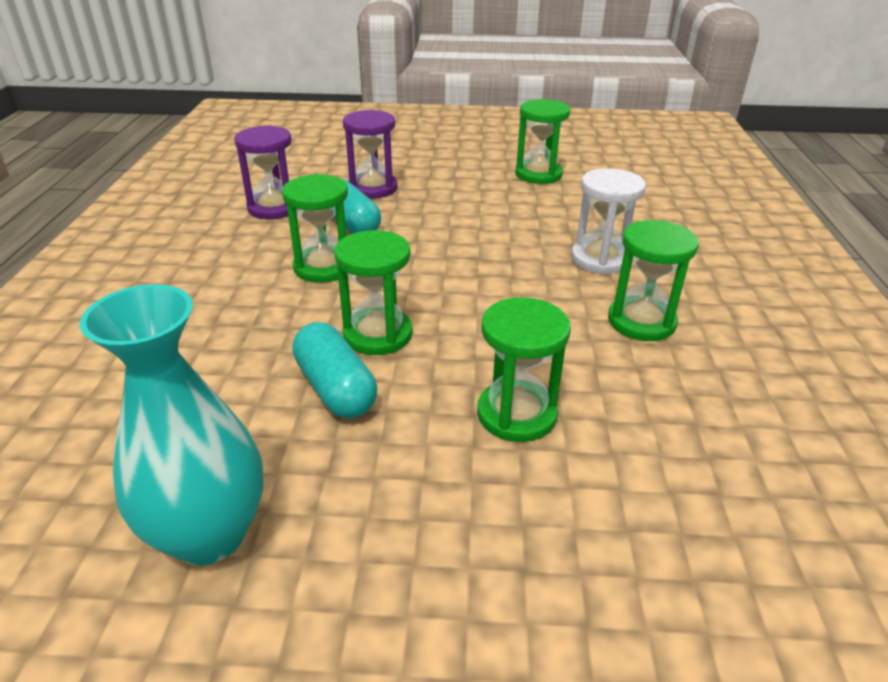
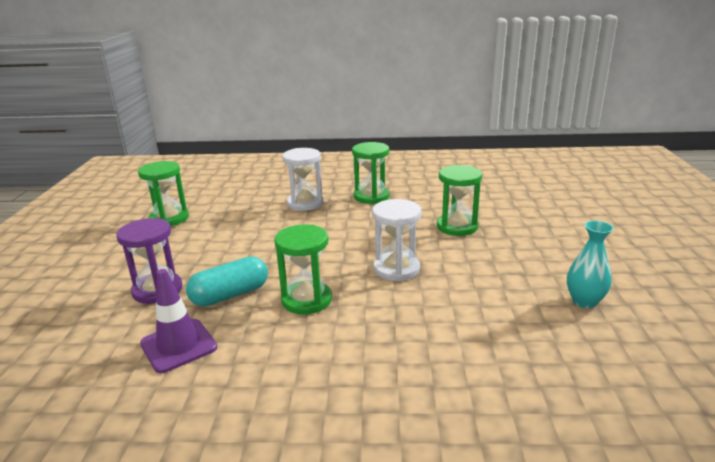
camera: 90 degrees left, 10 degrees down
turquoise vase [80,284,263,565] -> turquoise vase [567,221,614,308], size x0.58
purple hourglass [234,125,292,219] -> purple traffic cone [140,269,217,373]
turquoise capsule [292,322,377,418] -> none
green hourglass [334,230,412,355] -> white hourglass [372,199,421,281]

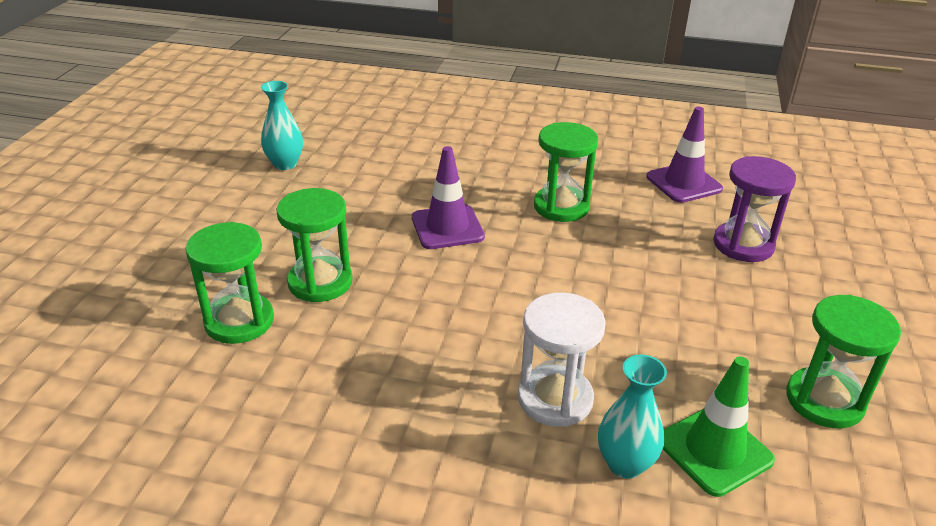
camera: 170 degrees left, 10 degrees up
turquoise capsule [186,256,268,306] -> none
green hourglass [352,142,390,204] -> green hourglass moved to [185,222,274,344]
white hourglass [372,199,421,281] -> purple traffic cone [412,146,485,249]
none -> turquoise vase [598,355,667,479]
none -> green traffic cone [663,356,775,497]

